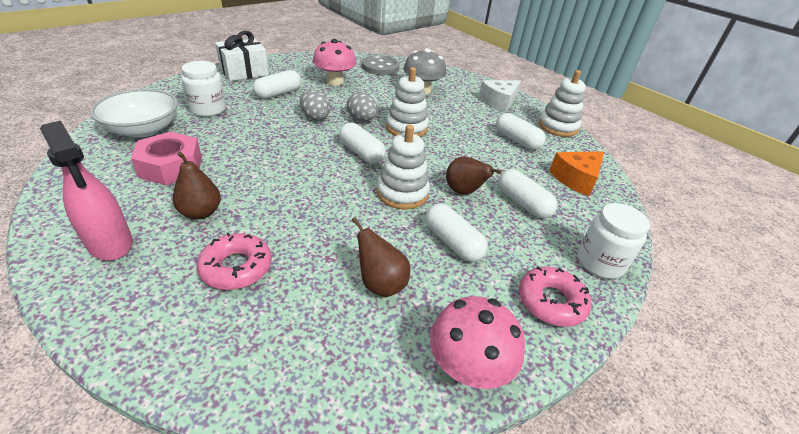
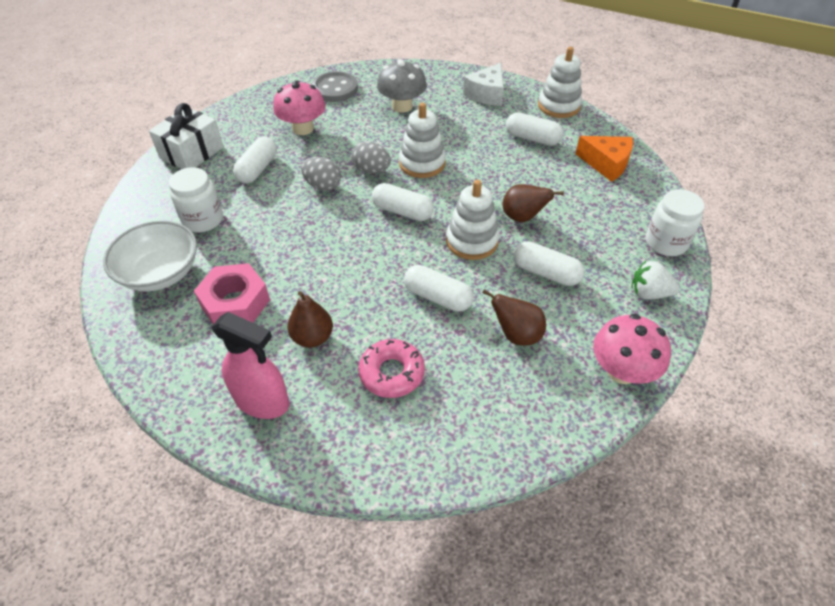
camera: 20 degrees left, 10 degrees up
white capsule [498,169,557,219] -> white capsule moved to [404,265,473,312]
pink donut [519,266,591,327] -> white strawberry [631,261,680,300]
orange cheese [549,151,604,196] -> orange cheese turned 90 degrees counterclockwise [575,136,633,182]

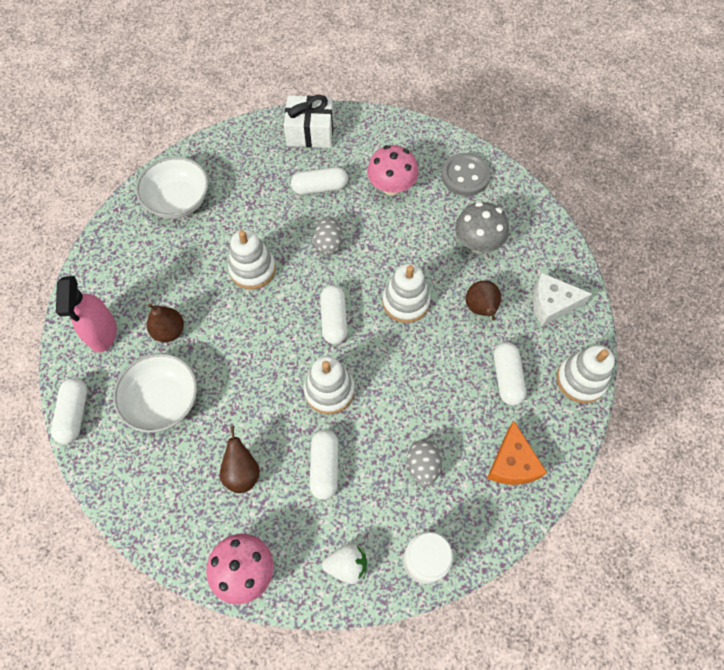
camera: 60 degrees right, 15 degrees up
white jar [169,167,223,232] -> none
pink nut [194,263,270,325] -> none
grey egg [351,141,391,174] -> grey egg moved to [407,439,442,486]
pink donut [358,339,425,398] -> white bowl [113,353,197,433]
white capsule [404,265,473,312] -> white capsule moved to [51,378,87,444]
brown pear [502,184,564,222] -> brown pear moved to [466,281,501,321]
white strawberry [631,261,680,300] -> white strawberry turned 105 degrees clockwise [322,543,367,584]
none -> white stacking toy [228,230,276,289]

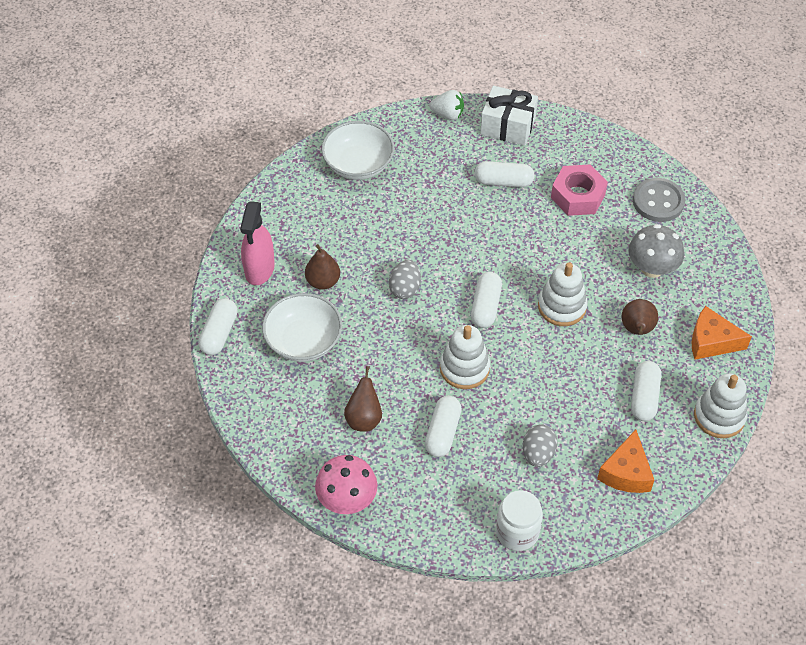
camera: 15 degrees right, 10 degrees down
white stacking toy [228,230,276,289] -> none
grey egg [313,217,343,255] -> grey egg moved to [389,260,421,299]
white strawberry [322,543,367,584] -> white strawberry moved to [429,90,464,120]
pink mushroom [367,145,418,195] -> pink nut [551,164,608,216]
white cheese [533,273,592,326] -> orange cheese [691,306,752,360]

